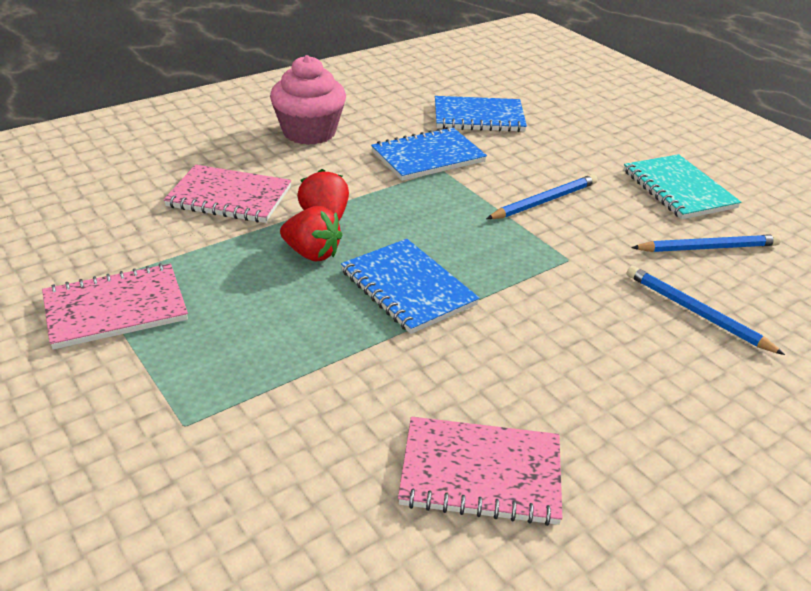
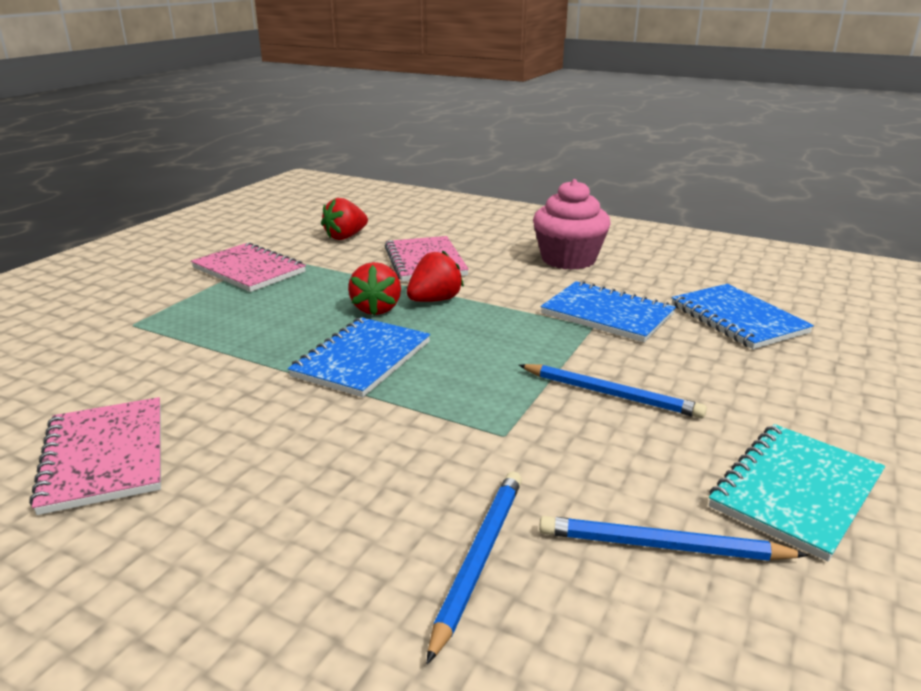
camera: 65 degrees right, 10 degrees down
blue pencil [631,234,781,252] -> blue pencil turned 135 degrees clockwise [539,516,808,561]
none -> red strawberry [321,198,368,240]

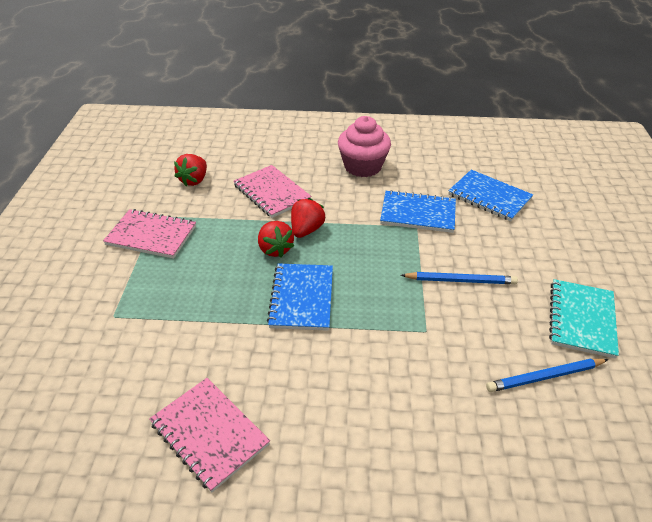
camera: 25 degrees left, 15 degrees up
blue pencil [427,472,522,664] -> none

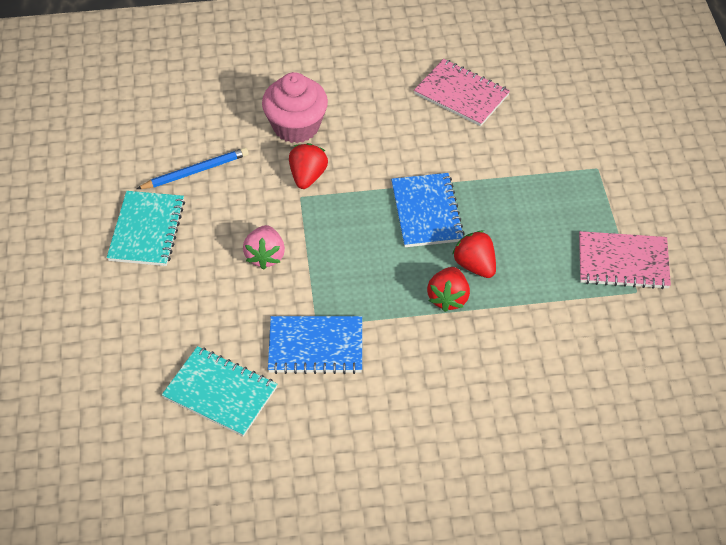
camera: 170 degrees right, 10 degrees up
red strawberry [174,154,207,186] -> red strawberry moved to [289,143,328,189]
pink notebook [233,165,311,218] -> none
pink cupcake [338,116,391,177] -> pink cupcake moved to [262,72,328,143]
blue pencil [401,272,518,284] -> pink strawberry [243,225,285,270]
blue notebook [448,170,533,221] -> turquoise notebook [162,346,277,437]

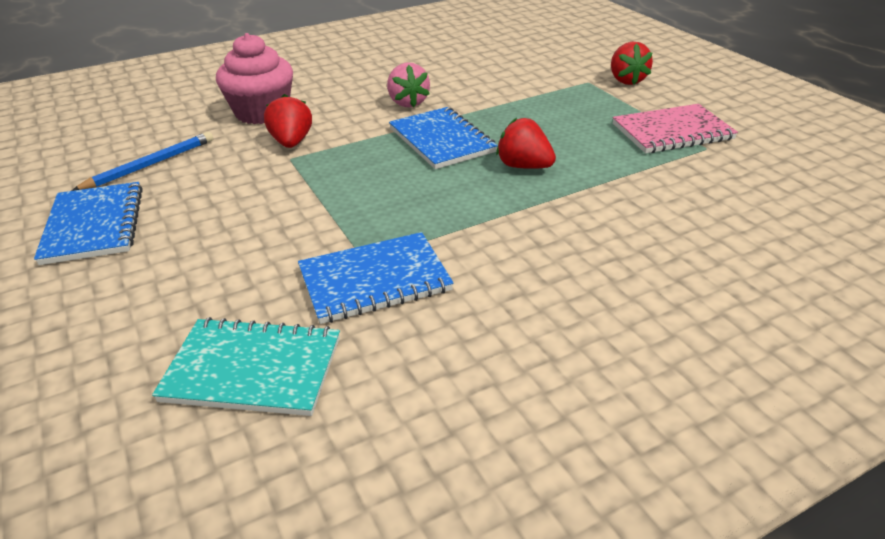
camera: 20 degrees left, 15 degrees down
turquoise notebook [107,191,185,266] -> blue notebook [34,182,143,265]
pink strawberry [243,225,285,270] -> pink strawberry moved to [387,63,430,108]
pink notebook [414,59,510,126] -> none
red strawberry [427,267,470,312] -> red strawberry moved to [611,41,653,85]

